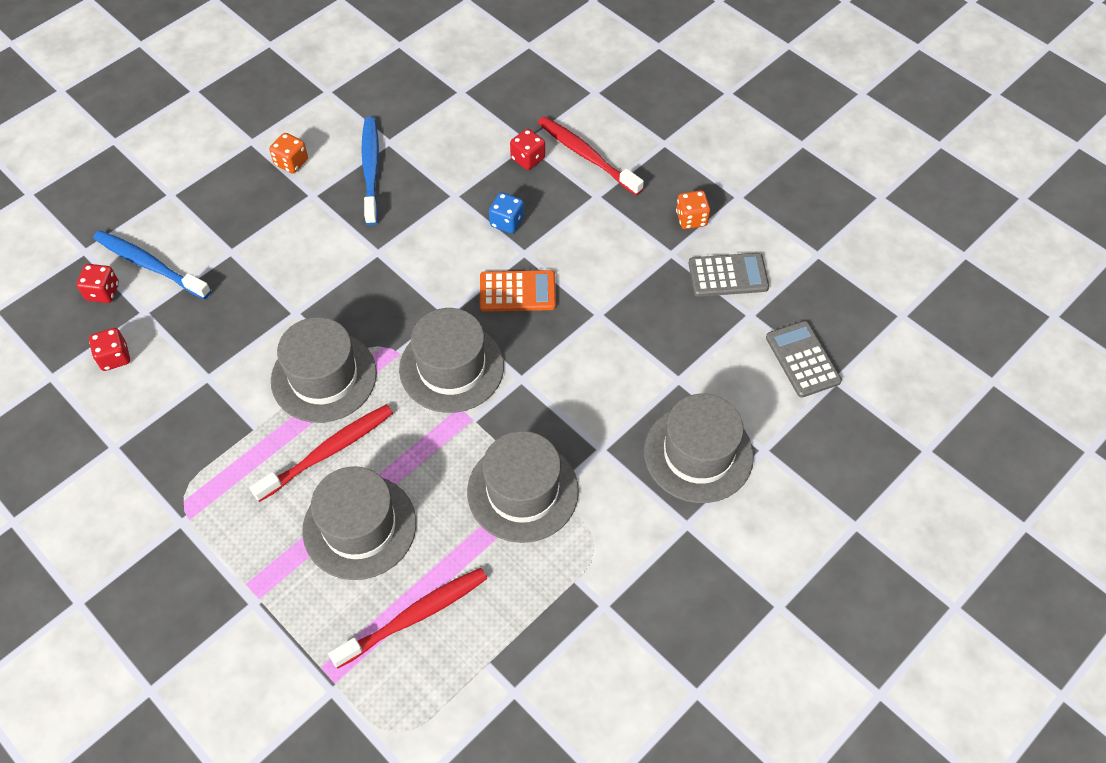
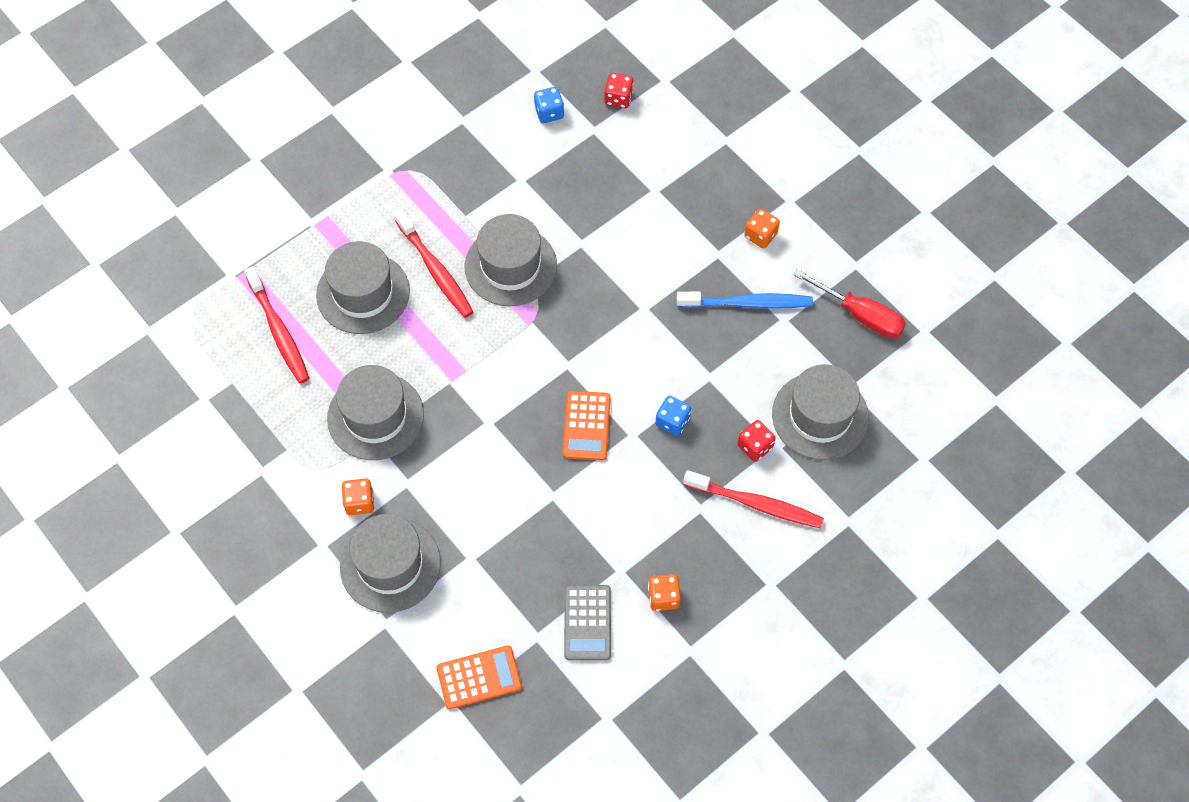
camera: 95 degrees right, 5 degrees up
red dice [89,328,130,371] -> blue dice [534,87,564,123]
blue toothbrush [93,230,211,299] -> none
grey hat [399,308,504,413] -> grey hat moved to [772,364,869,460]
red toothbrush [538,116,644,195] -> red toothbrush turned 60 degrees clockwise [683,470,824,528]
grey calculator [766,321,842,398] -> orange calculator [437,645,522,709]
none -> orange dice [342,478,375,515]
none -> red screwdriver [793,269,906,338]

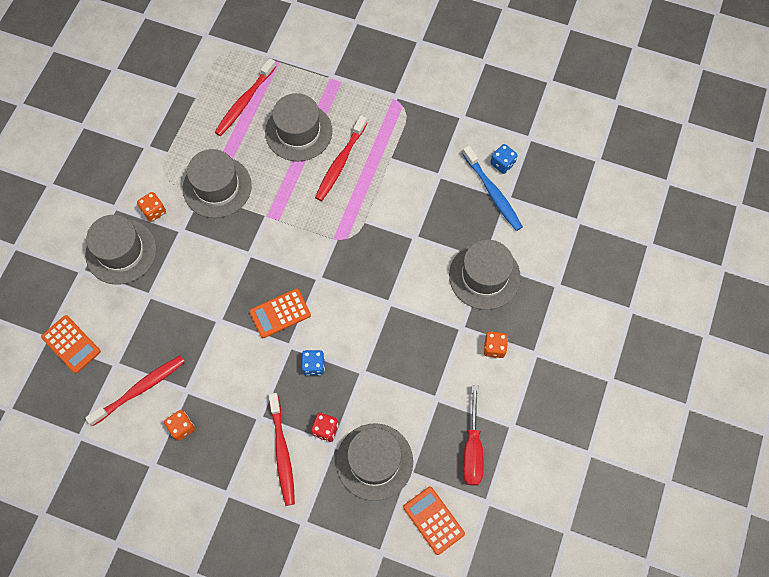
camera: 60 degrees right, 5 degrees up
grey hat [464,214,557,306] -> grey hat moved to [449,240,521,310]
grey calculator [564,585,611,660] -> red toothbrush [85,355,185,426]
red dice [604,73,634,108] -> none
blue toothbrush [677,292,813,309] -> blue toothbrush moved to [462,146,523,231]
none -> orange calculator [403,487,465,555]

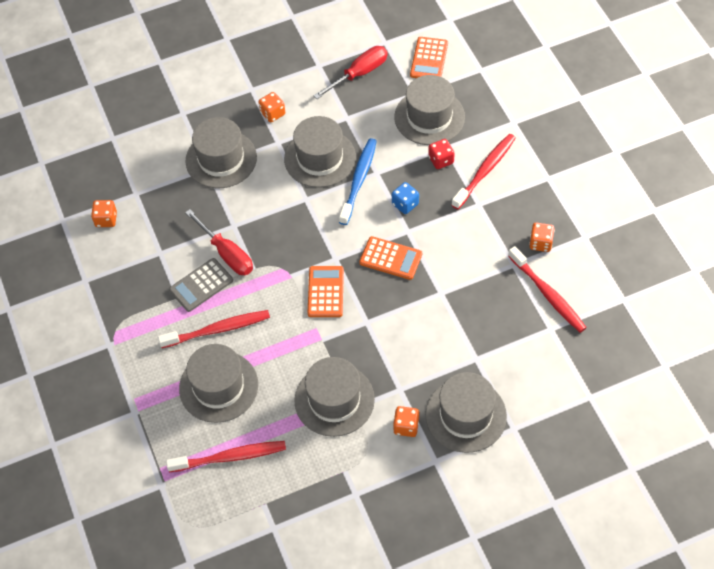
camera: 130 degrees left, 10 degrees down
orange calculator [41,315,101,373] -> orange calculator moved to [307,266,344,317]
red toothbrush [85,355,185,426] -> red toothbrush turned 135 degrees counterclockwise [508,246,587,333]
blue toothbrush [462,146,523,231] -> blue toothbrush moved to [339,138,377,225]
blue dice [490,144,518,174] -> orange dice [91,200,117,227]
none -> grey calculator [169,258,233,312]
none -> red screwdriver [185,209,253,275]
none -> grey hat [284,116,356,188]

